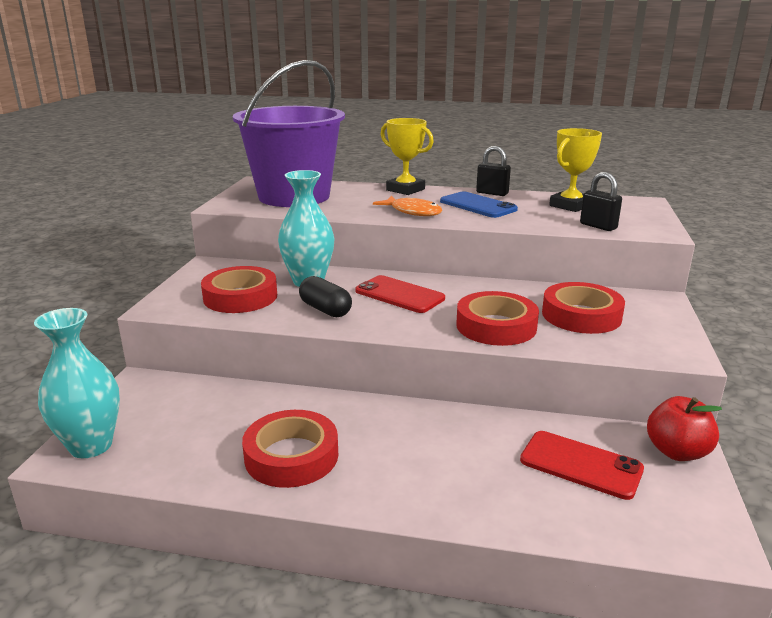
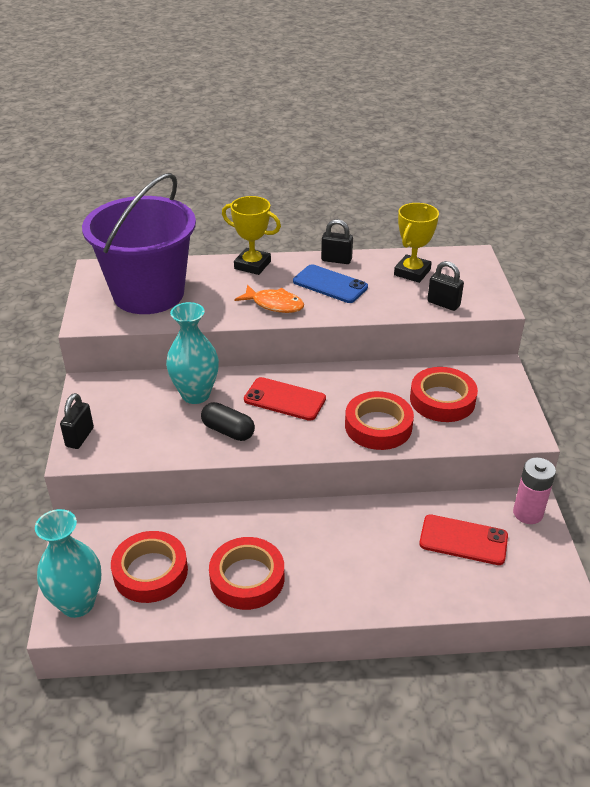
camera: 15 degrees left, 15 degrees up
red tape [201,266,277,313] -> red tape moved to [111,531,188,603]
red apple [647,396,722,461] -> pink battery [513,458,556,524]
none -> black padlock [60,393,94,449]

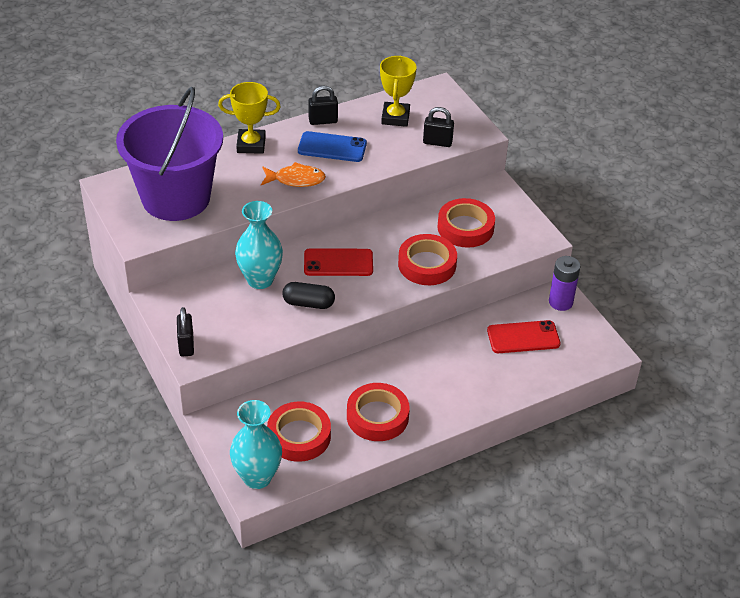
camera: 25 degrees left, 5 degrees up
pink battery [513,458,556,524] -> purple battery [549,256,581,311]

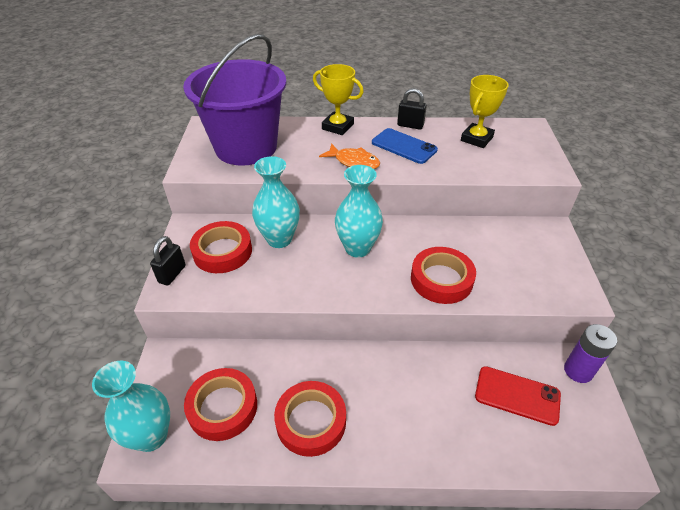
camera: 30 degrees right, 0 degrees up
black capsule [282,282,335,309] -> none
red phone [304,248,373,276] -> turquoise vase [335,165,383,258]
black padlock [423,107,454,147] -> none
red tape [438,198,495,248] -> red tape moved to [190,221,252,273]

